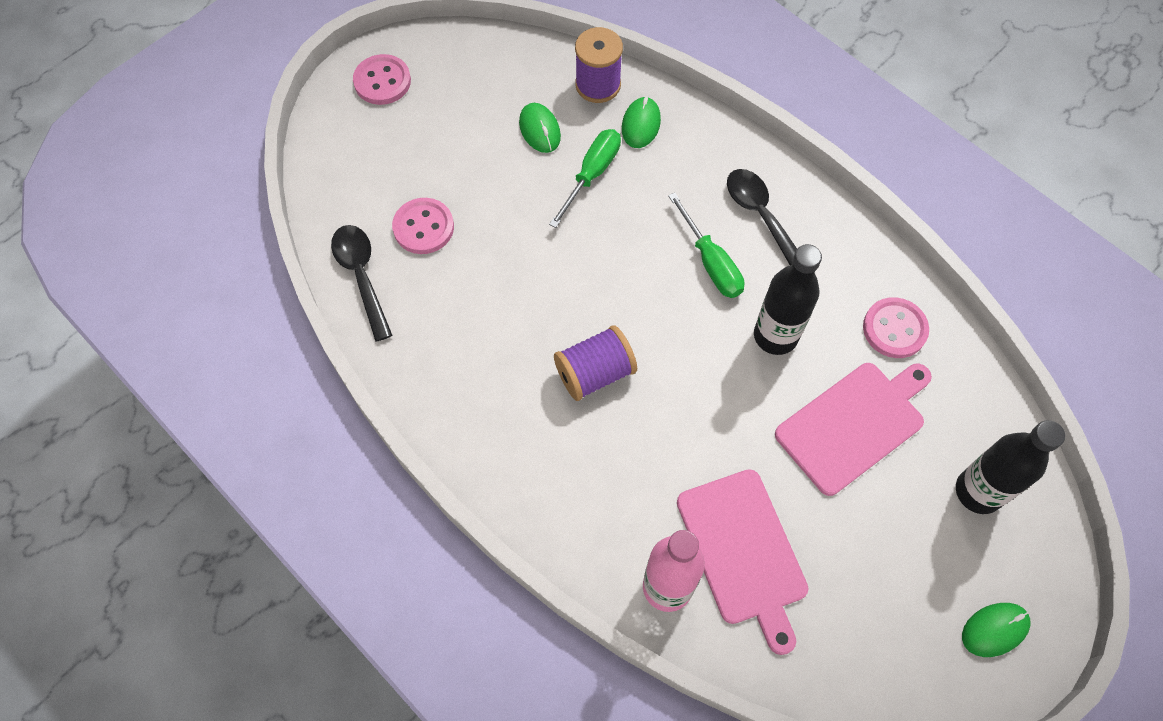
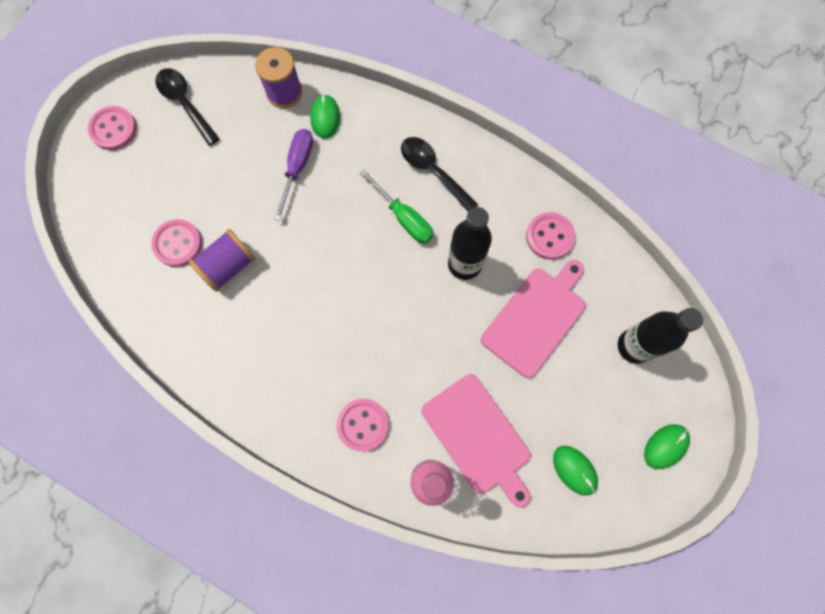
camera: 15 degrees left, 10 degrees up
black spoon [331,225,393,341] -> black spoon moved to [155,68,220,146]
green mouse [519,103,561,153] -> green mouse moved to [553,446,598,496]
green screwdriver [549,129,621,228] -> purple screwdriver [274,129,313,221]
purple spool [554,325,637,401] -> purple spool moved to [189,229,256,292]
none -> pink button [337,399,389,452]

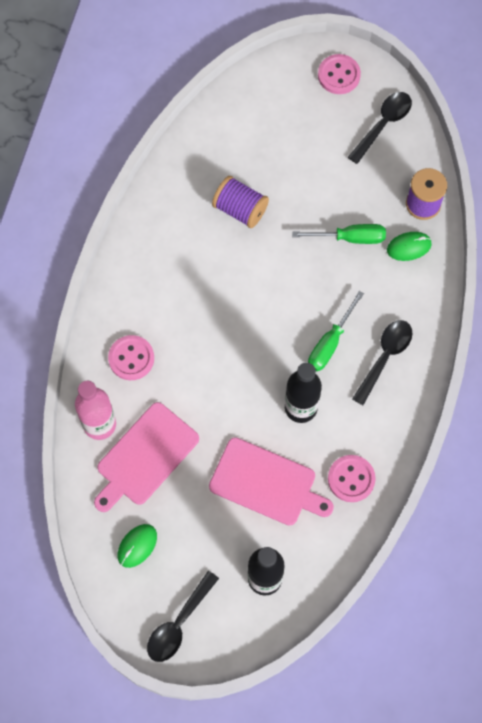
camera: 75 degrees right, 5 degrees down
pink button [151,219,202,267] -> none
purple screwdriver [274,129,313,221] -> green screwdriver [292,224,386,244]
green mouse [644,424,690,469] -> black spoon [147,571,219,662]

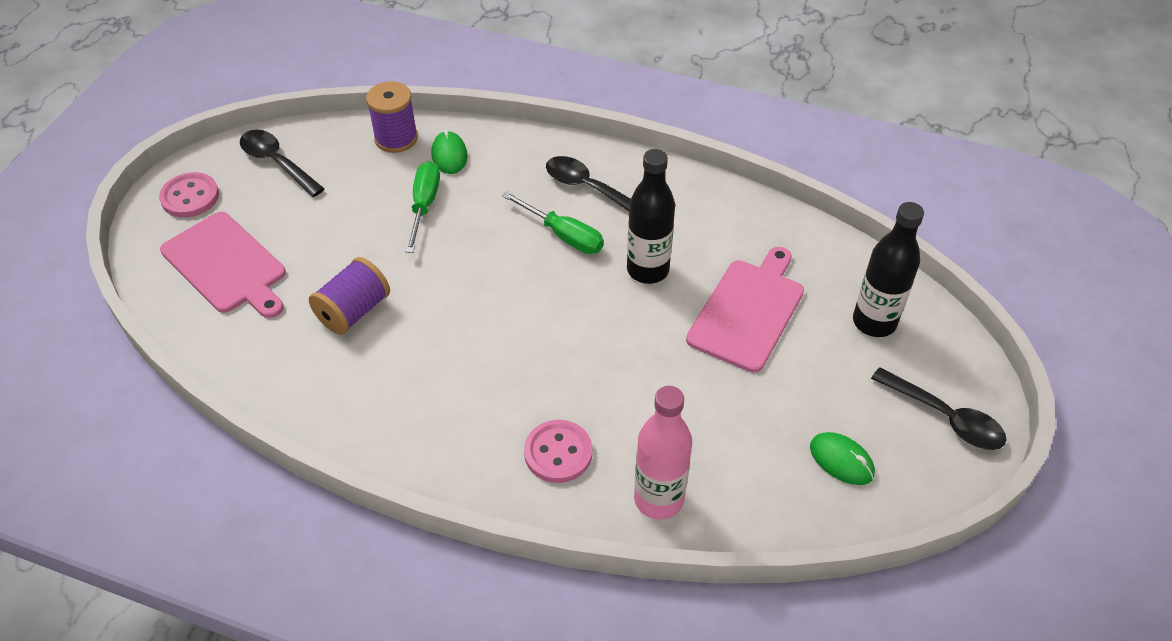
camera: 85 degrees left, 20 degrees down
pink cutting board [94,402,199,512] -> pink cutting board moved to [160,212,286,318]
pink button [328,455,376,502] -> none

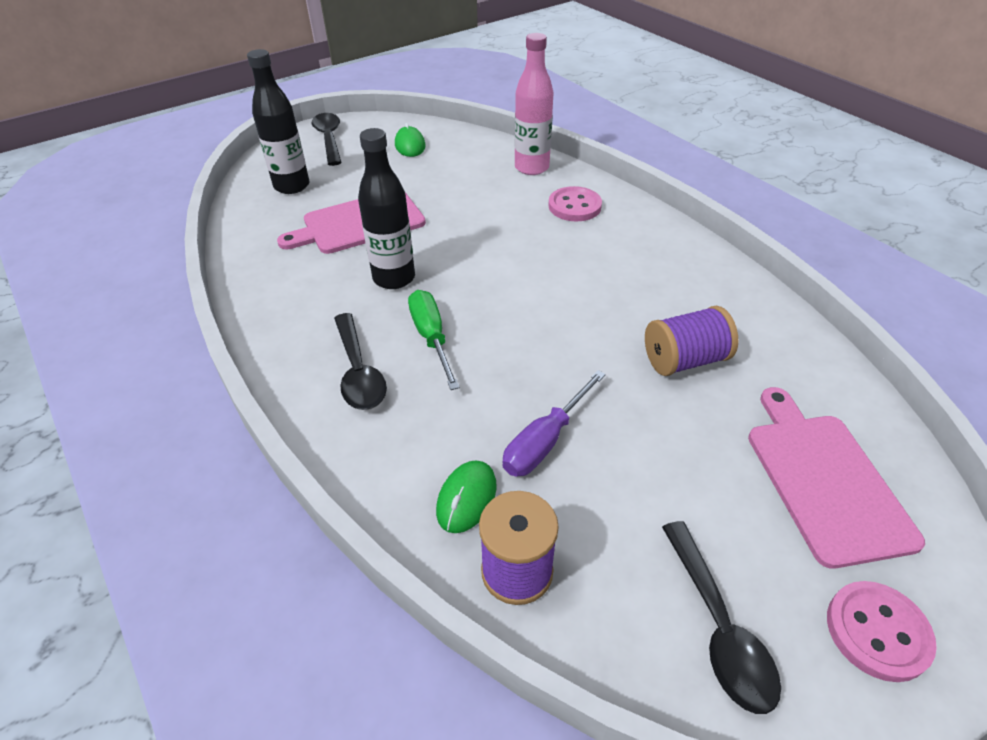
camera: 145 degrees left, 5 degrees down
green screwdriver [405,161,440,253] -> purple screwdriver [502,370,606,477]

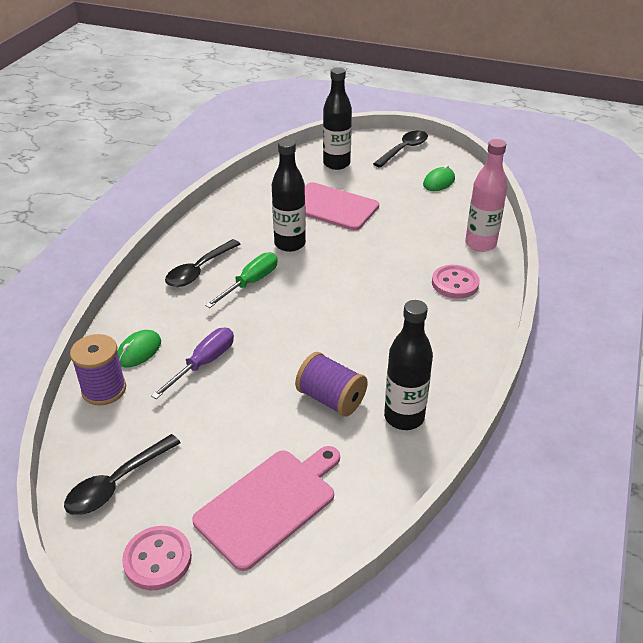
camera: 55 degrees right, 5 degrees down
green mouse [436,460,497,533] -> green mouse turned 45 degrees counterclockwise [117,330,161,367]
purple screwdriver [502,370,606,477] -> purple screwdriver turned 120 degrees clockwise [151,328,234,399]
none -> black bottle [384,300,433,430]

